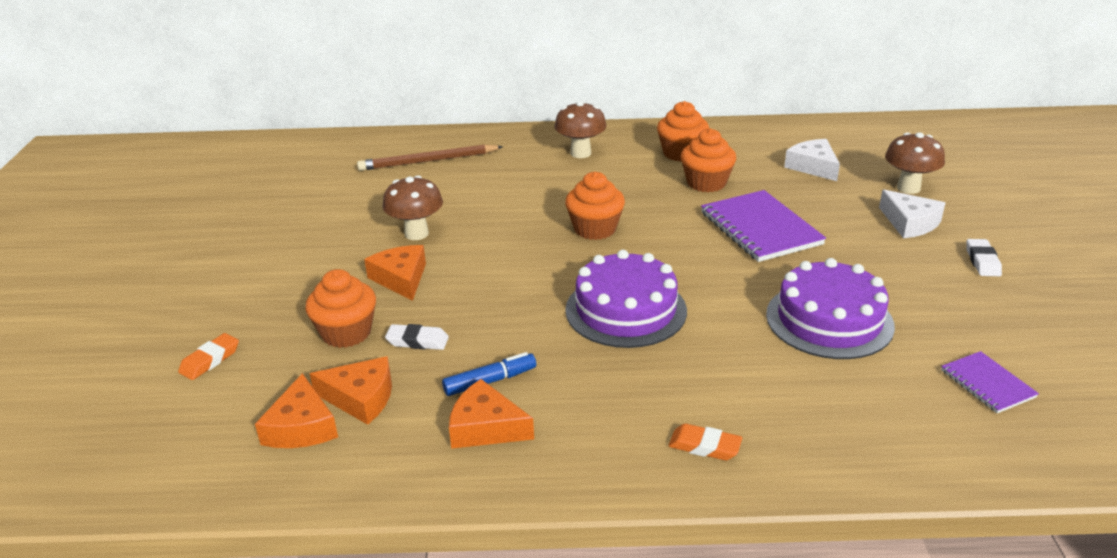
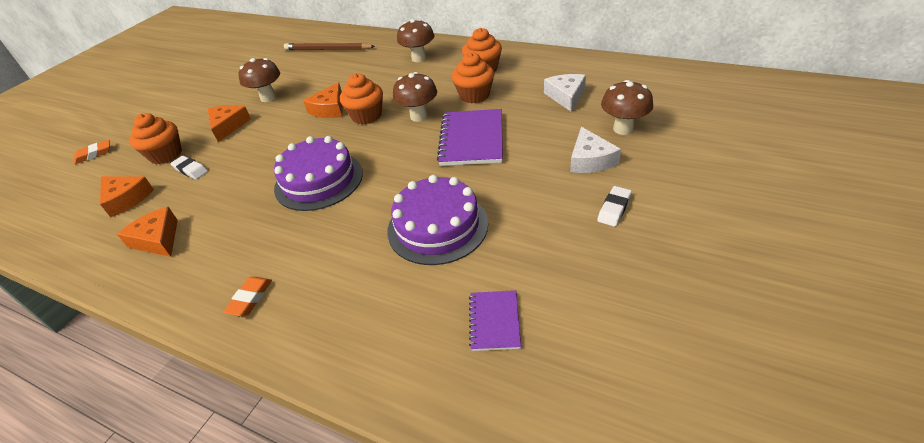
camera: 30 degrees right, 10 degrees up
orange cheese [255,373,338,448] -> orange cheese moved to [303,82,343,118]
blue marker [442,352,536,396] -> none
orange eraser [668,424,742,460] -> orange eraser turned 60 degrees clockwise [223,277,272,316]
none -> brown mushroom [393,72,437,122]

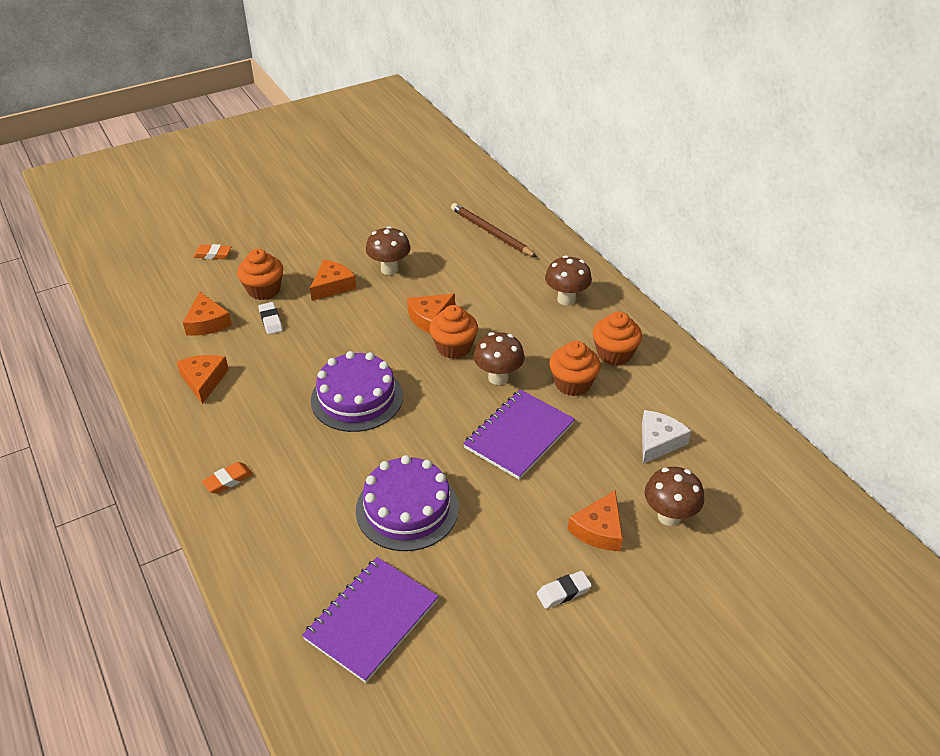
camera: 30 degrees right, 0 degrees up
purple notebook [469,290,521,351] -> purple notebook [302,557,439,683], size x1.84
white cheese [570,127,621,173] -> orange cheese [568,490,623,551]

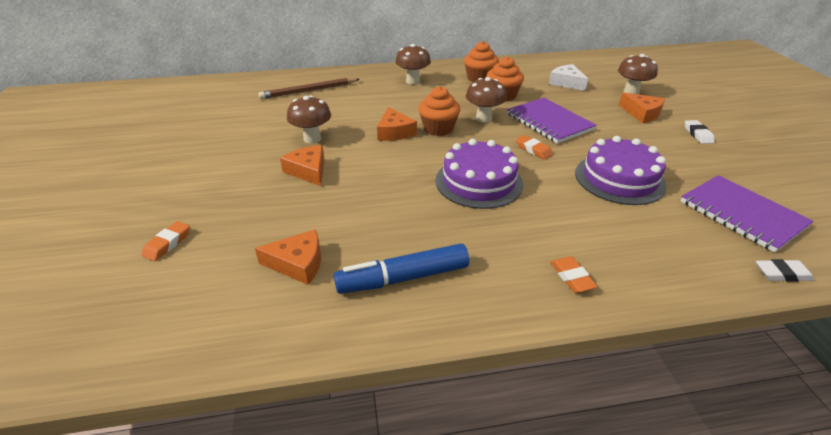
camera: 70 degrees left, 5 degrees down
orange cheese [177,355,229,404] -> blue marker [334,243,469,294]
orange cupcake [237,249,283,300] -> none
white eraser [258,302,283,334] -> white eraser moved to [756,259,814,282]
none -> orange eraser [516,135,553,160]

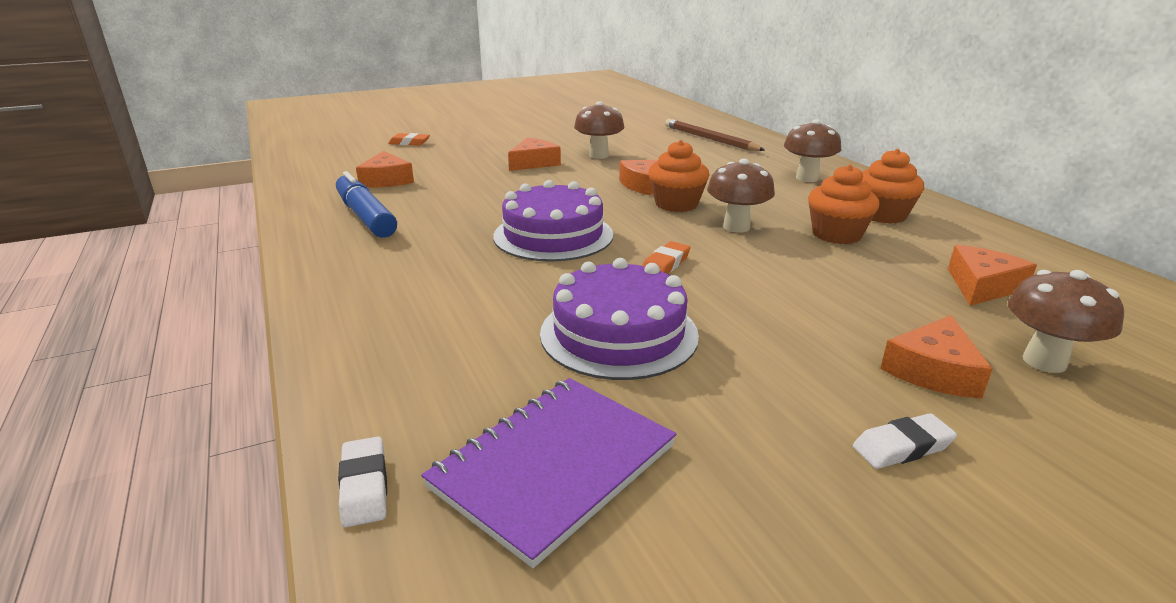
camera: 75 degrees right, 10 degrees down
purple notebook [507,98,597,144] -> none
white cheese [549,64,588,91] -> orange cheese [948,245,1037,306]
orange eraser [550,256,598,293] -> none

